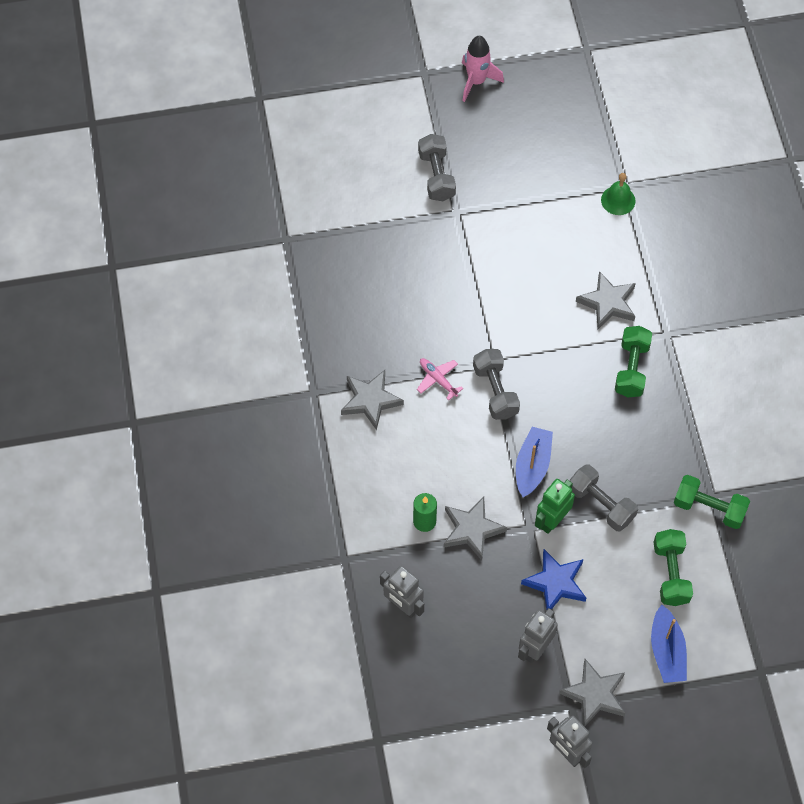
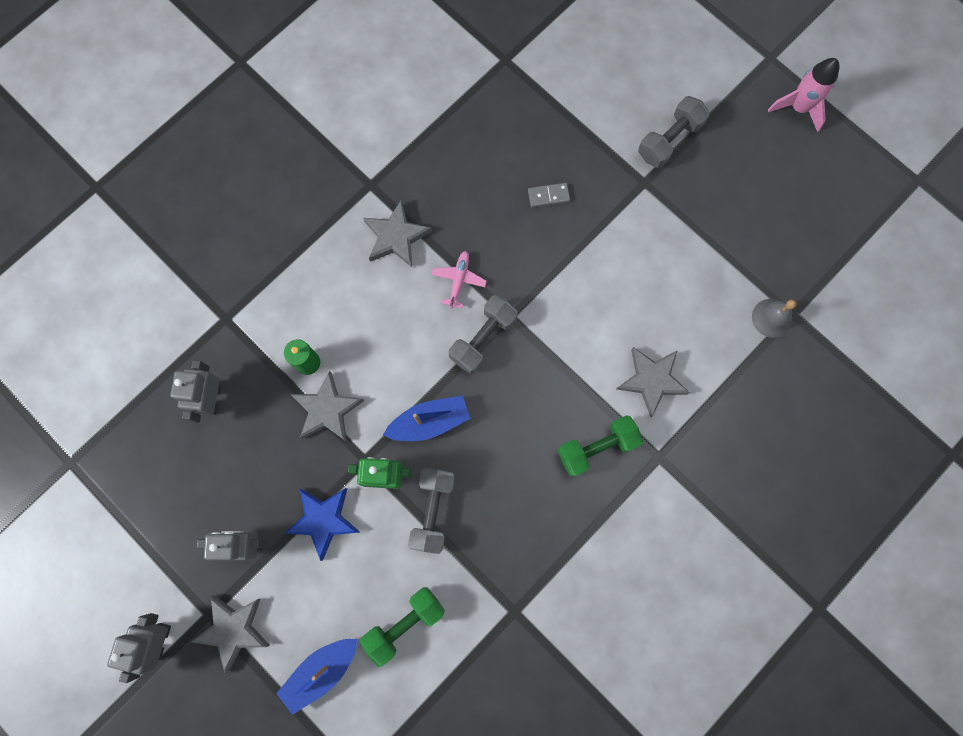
camera: 55 degrees right, 15 degrees up
green bell [601,173,635,215] -> grey bell [752,299,796,338]
green dumbbell [674,475,750,529] -> none
none -> grey domino [528,183,570,207]

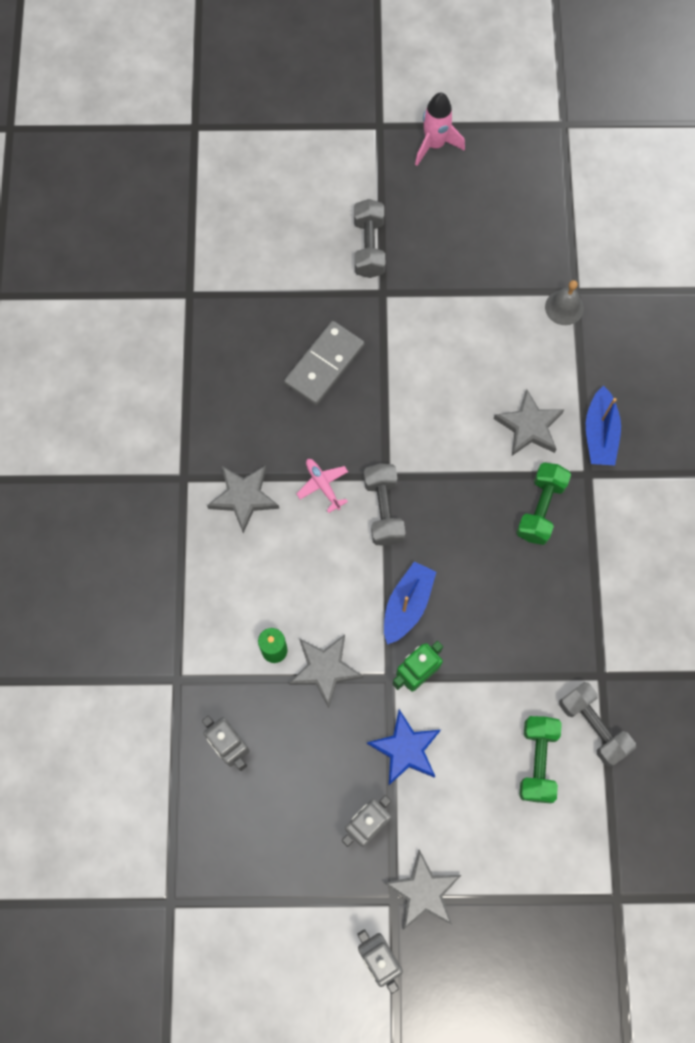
camera: 45 degrees left, 5 degrees down
blue boat [276,639,357,715] -> blue boat moved to [586,385,621,465]
grey dumbbell [408,468,455,554] -> grey dumbbell moved to [559,682,636,767]
grey domino [528,183,570,207] -> grey domino [284,321,364,405], size x2.06

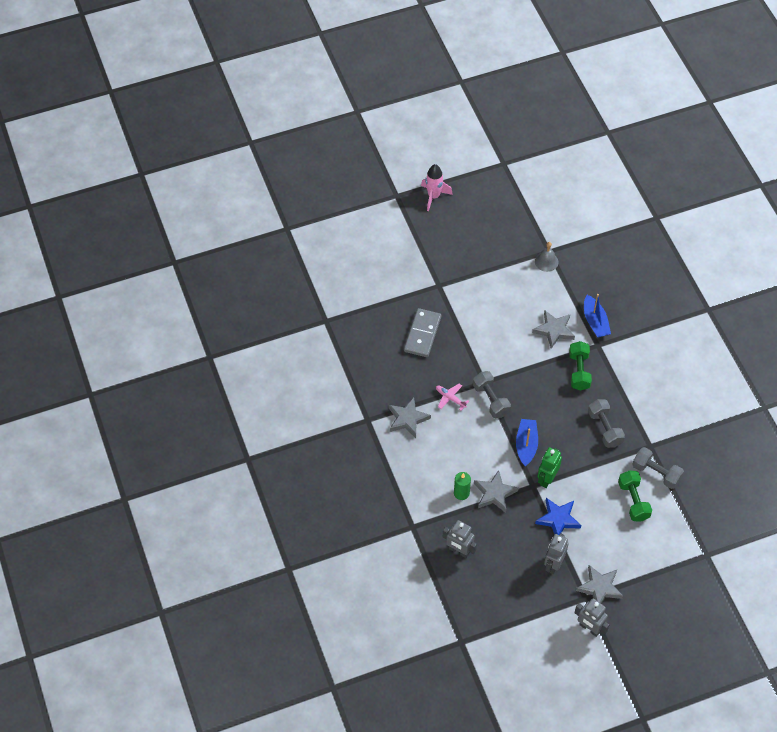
camera: 20 degrees left, 15 degrees down
grey dumbbell [354,199,385,278] -> grey dumbbell moved to [588,399,625,448]

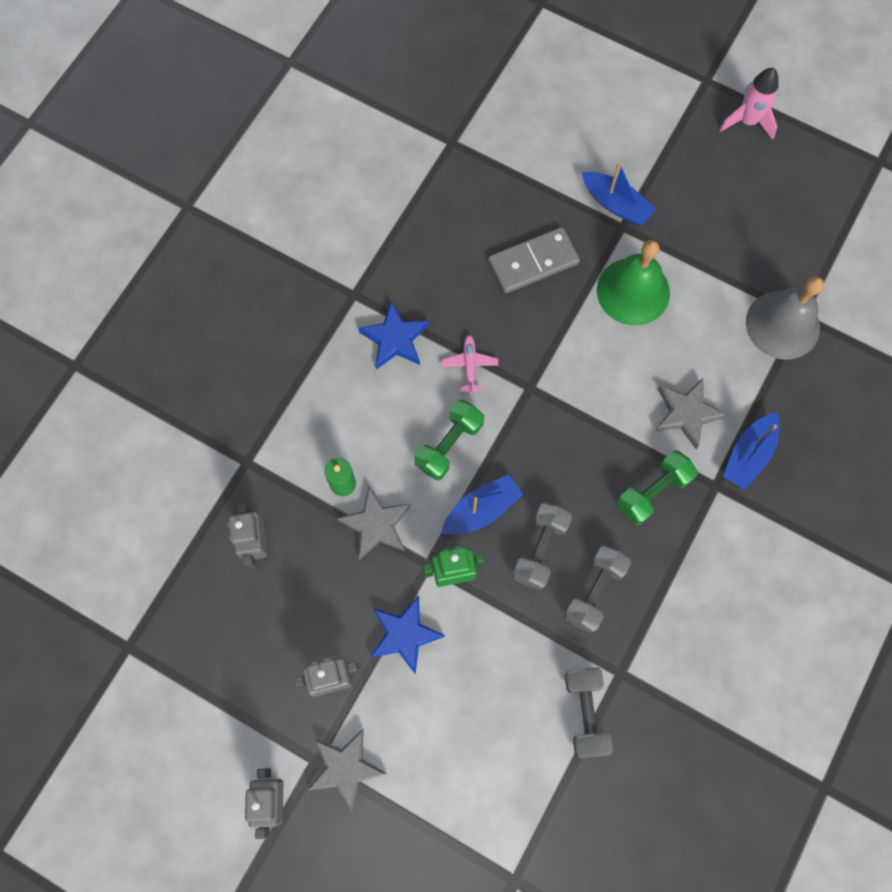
camera: 50 degrees right, 15 degrees up
grey star [389,397,431,438] -> blue star [358,301,429,369]
grey dumbbell [473,371,511,418] -> grey dumbbell moved to [513,502,572,590]
grey bell [535,242,559,272] -> grey bell [746,276,824,360], size x1.84
green dumbbell [618,470,652,522] -> green dumbbell moved to [414,399,484,481]
none -> blue boat [582,162,656,225]
none -> green bell [597,240,670,325]

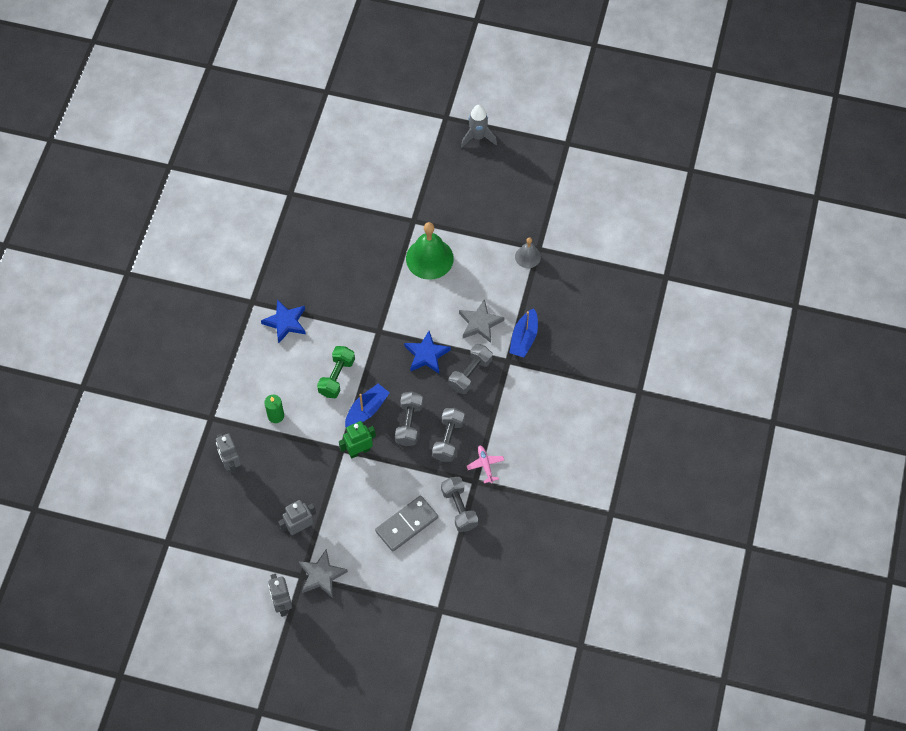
camera: 15 degrees left, 10 degrees down
grey star [337,486,411,560] -> none
blue star [370,596,445,674] -> blue star moved to [404,331,451,374]
pink plane [442,335,498,394] -> pink plane moved to [467,446,504,483]
grey domino [488,227,580,293] -> grey domino moved to [375,495,438,552]
blue boat [582,162,656,225] -> none
green dumbbell [617,451,698,525] -> grey dumbbell [449,344,492,394]
pink rocket [719,68,779,140] -> grey rocket [461,105,497,148]
grey bell [746,276,824,360] -> grey bell [515,237,541,268], size x0.54

